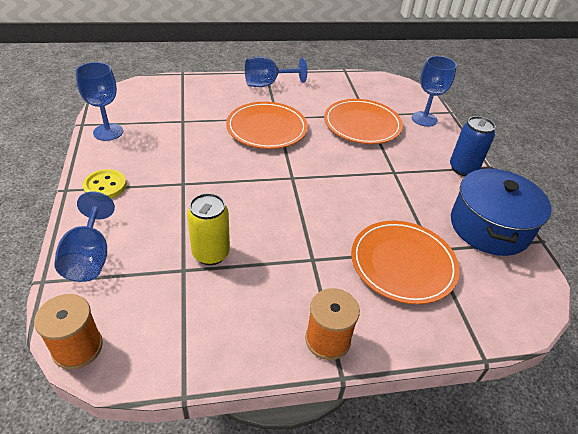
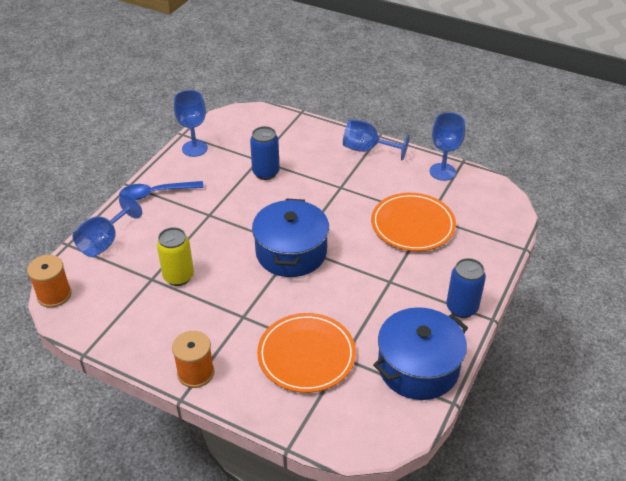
camera: 40 degrees right, 0 degrees up
yellow button [83,169,127,199] -> blue spoon [119,181,204,200]
orange plate [226,102,308,149] -> none
blue goblet [412,56,457,127] -> blue goblet moved to [429,112,465,181]
none -> blue can [250,126,280,180]
none -> blue pot [252,199,329,277]

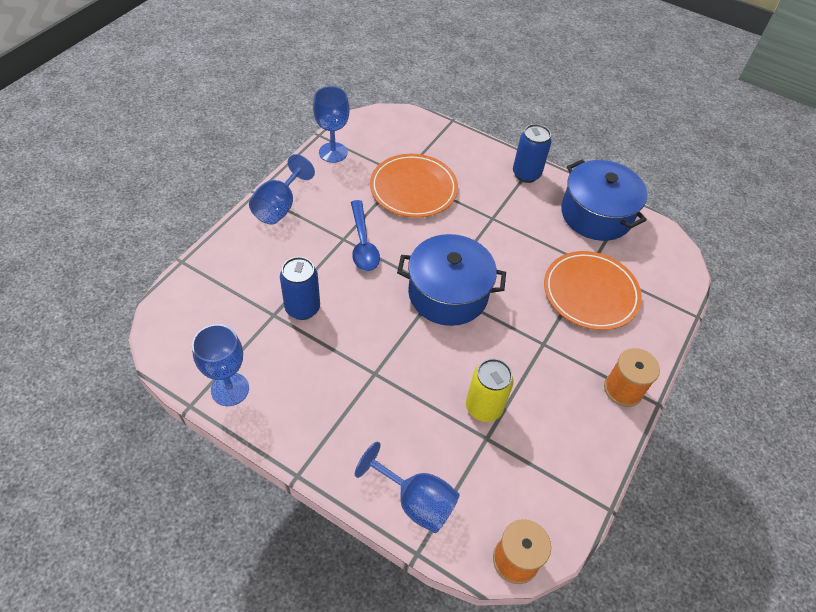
camera: 90 degrees left, 10 degrees up
blue spoon [119,181,204,200] -> blue spoon moved to [351,200,380,271]

